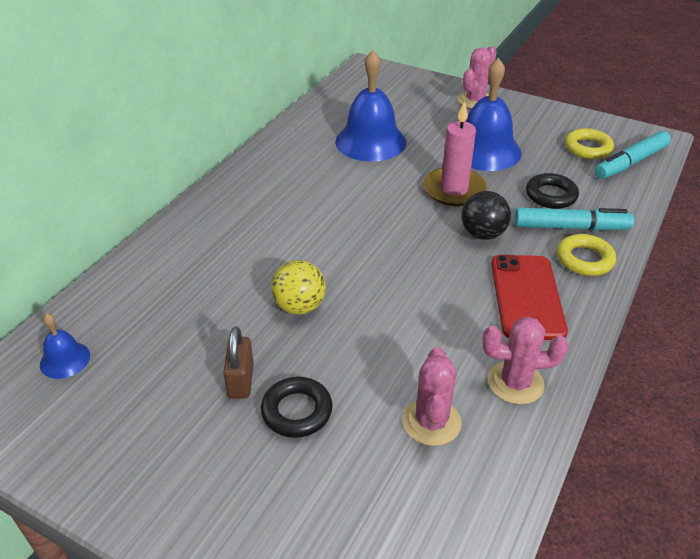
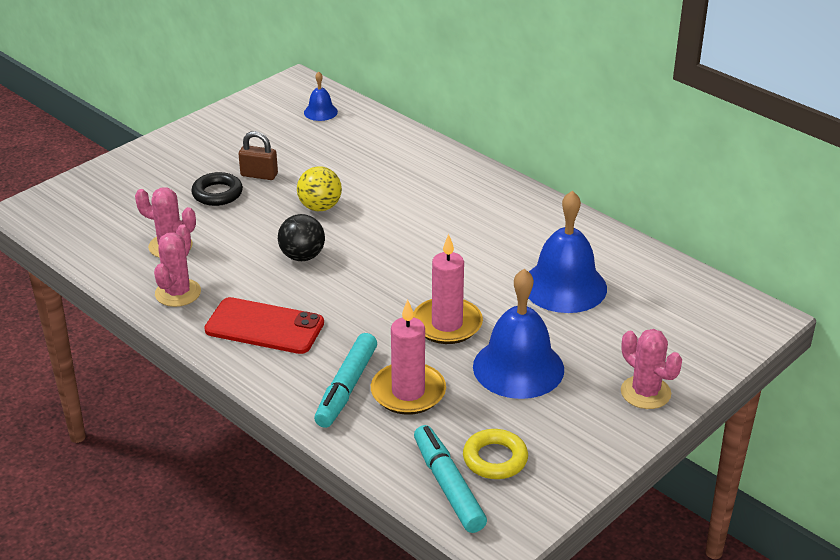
camera: 105 degrees right, 5 degrees down
black ball [461,191,511,240] -> black ball moved to [278,214,325,261]
black ring [526,173,579,209] -> pink candle [371,300,446,415]
yellow ring [557,234,616,276] -> none

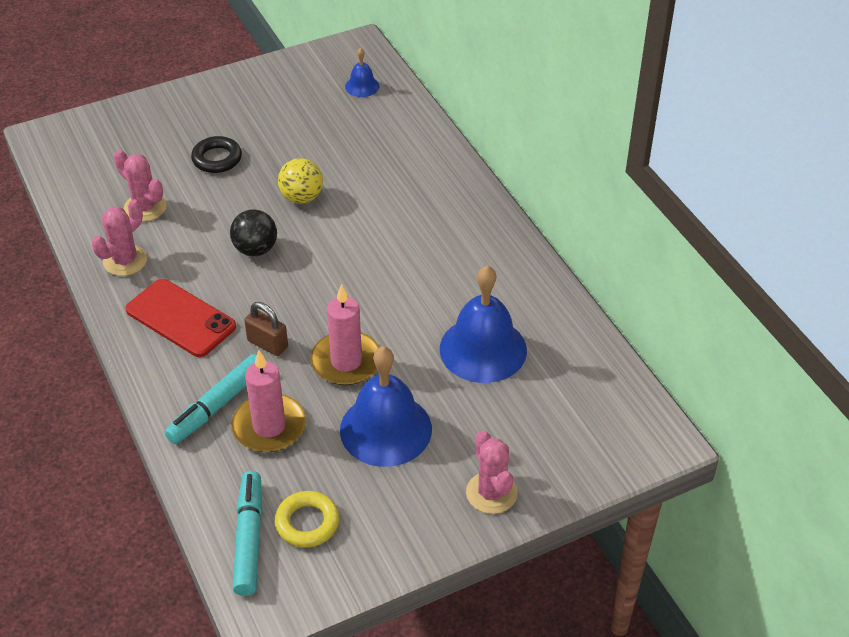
camera: 20 degrees right, 10 degrees up
brown padlock [239,131,278,180] -> brown padlock moved to [244,302,288,356]

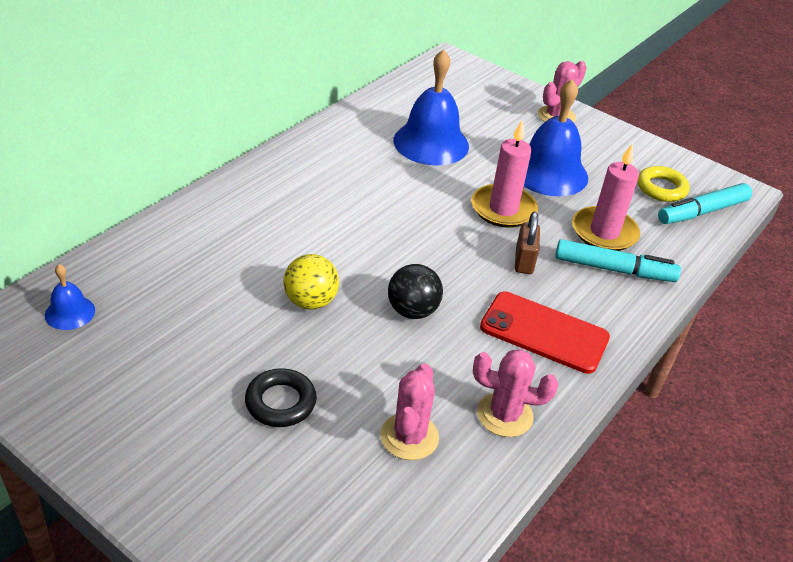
camera: 120 degrees left, 5 degrees down
red phone [125,279,236,357] -> red phone turned 75 degrees counterclockwise [480,292,610,374]

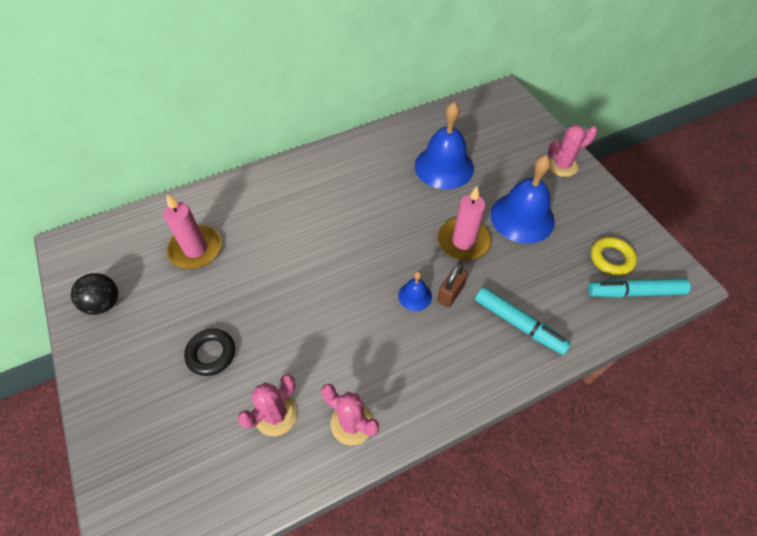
camera: 30 degrees right, 15 degrees up
blue bell [45,264,95,330] -> blue bell moved to [398,271,432,311]
yellow ball [284,254,339,310] -> none
black ball [388,264,443,319] -> black ball moved to [71,273,118,315]
red phone [480,292,610,374] -> none
pink candle [572,144,640,251] -> pink candle moved to [163,194,222,269]

